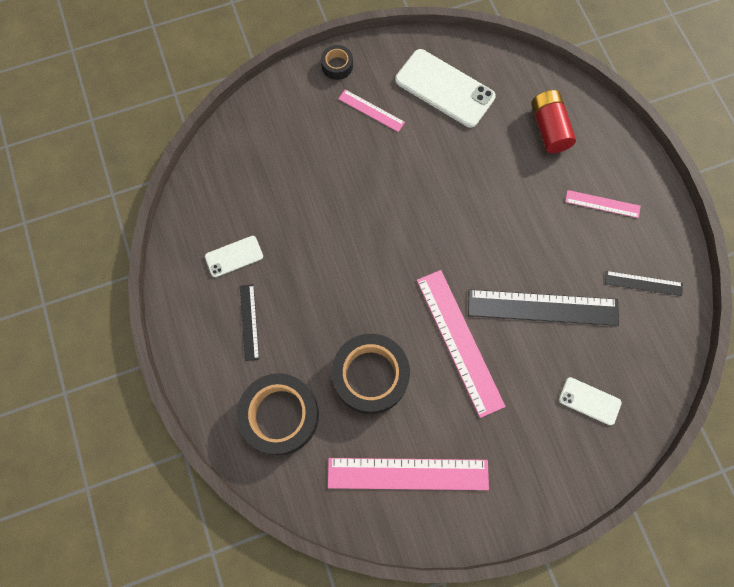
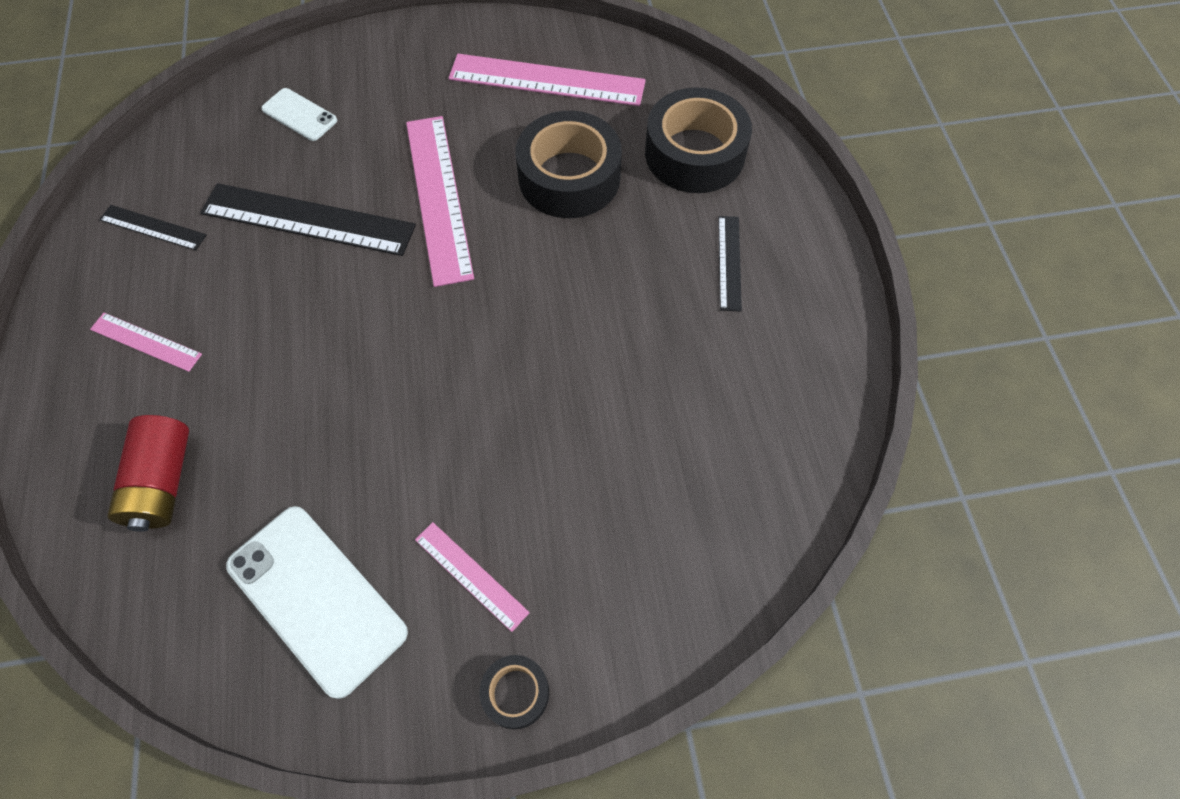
camera: 170 degrees left, 10 degrees down
white phone [205,236,263,277] -> none

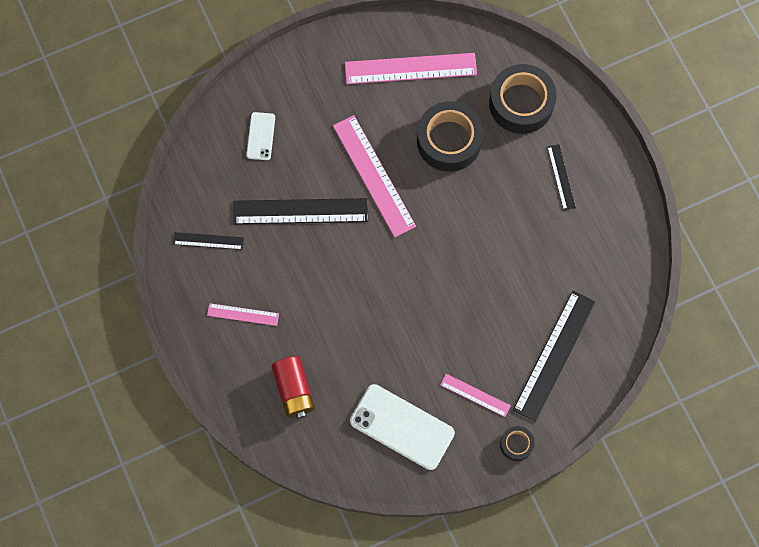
camera: 15 degrees left, 10 degrees up
white phone [261,88,337,141] -> white phone turned 75 degrees clockwise [246,112,275,160]
none -> black ruler [513,291,595,422]

